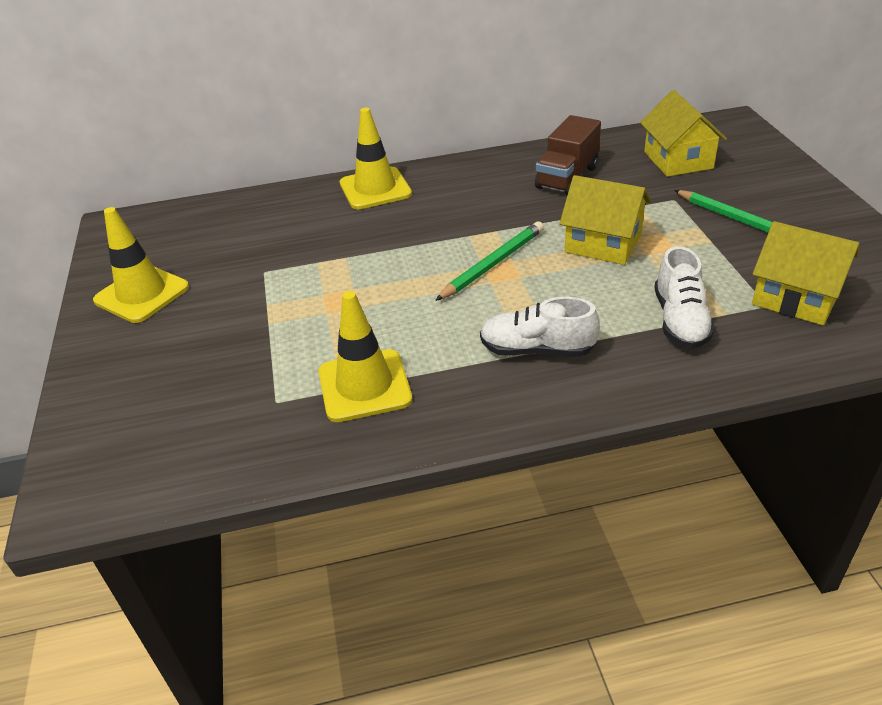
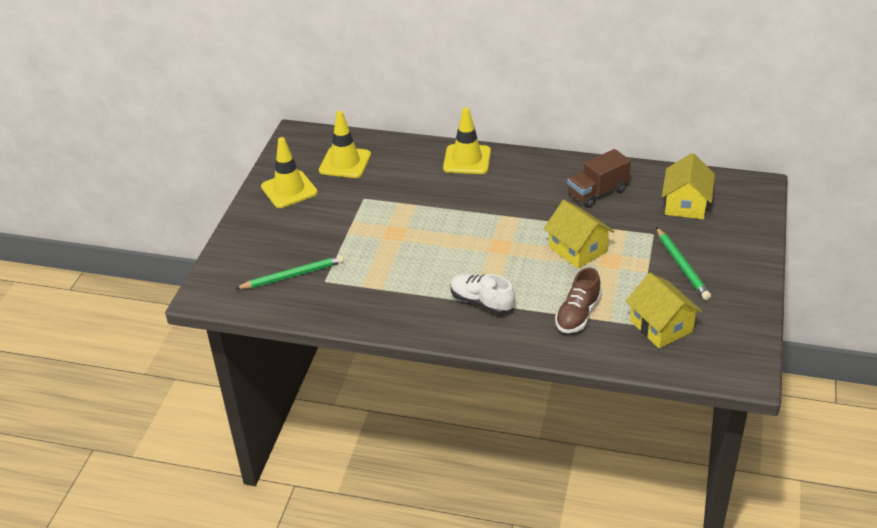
camera: 25 degrees right, 0 degrees up
yellow traffic cone [318,291,412,422] -> yellow traffic cone moved to [319,111,371,178]
green pencil [435,221,544,301] -> green pencil moved to [235,255,344,289]
white shoe [654,246,715,349] -> brown shoe [555,268,601,333]

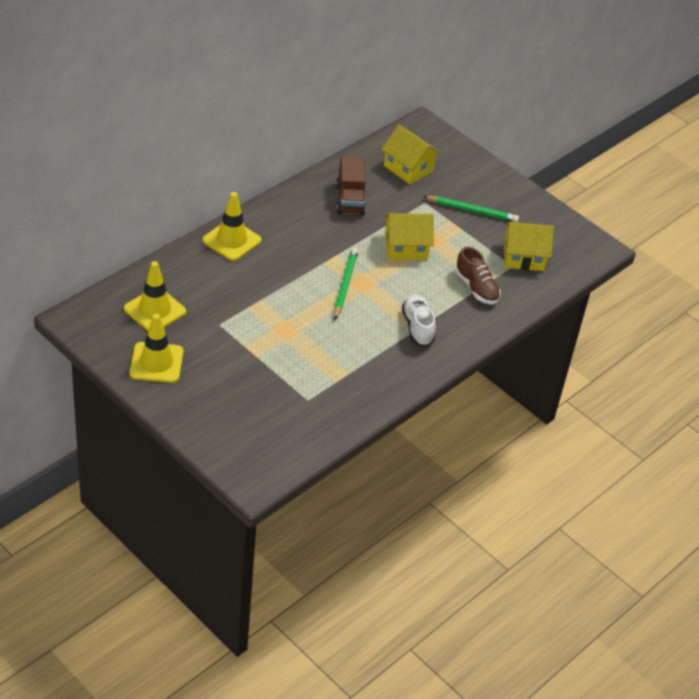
camera: 65 degrees left, 5 degrees up
green pencil [235,255,344,289] -> green pencil moved to [334,248,358,319]
white shoe [450,274,515,314] -> white shoe turned 105 degrees clockwise [402,294,436,347]

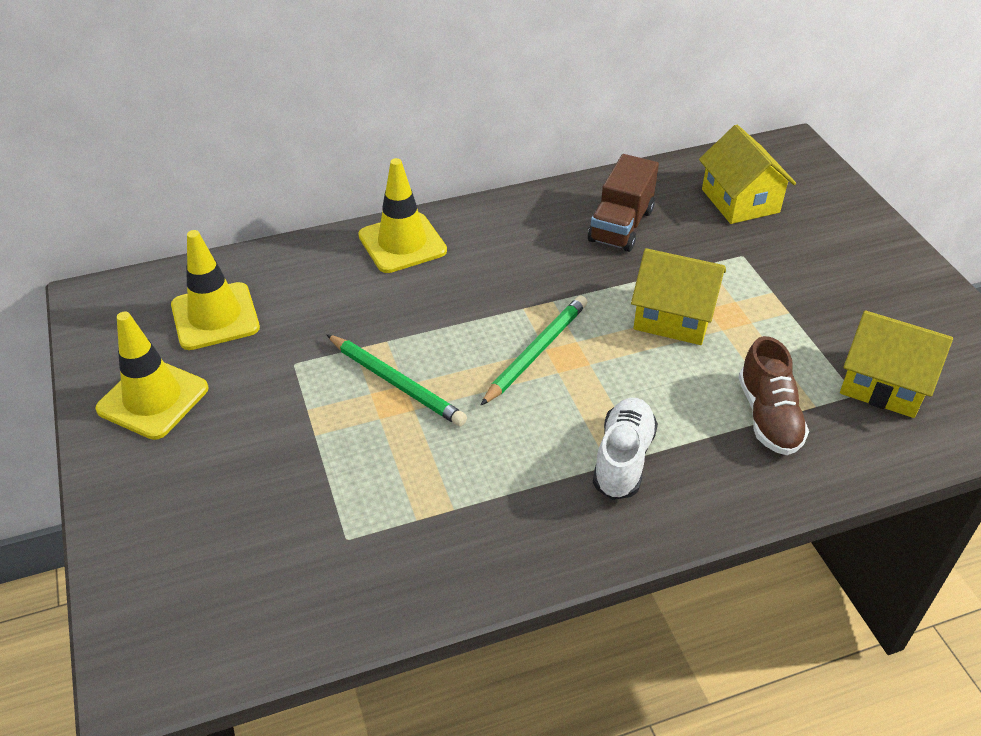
camera: 30 degrees right, 0 degrees up
green pencil [423,196,519,222] -> green pencil moved to [326,334,467,426]

